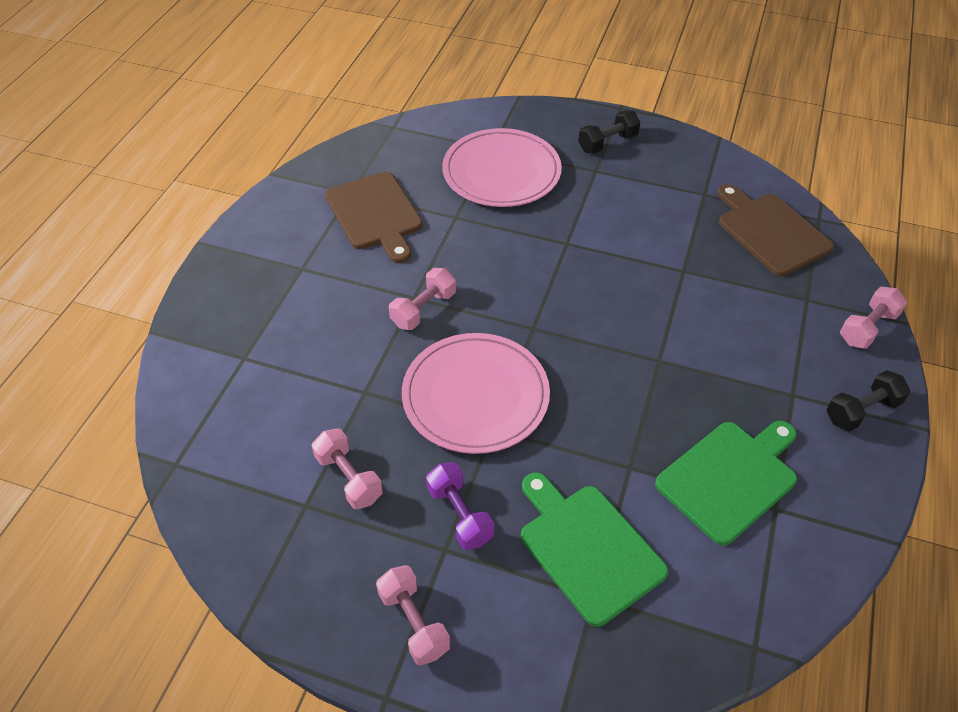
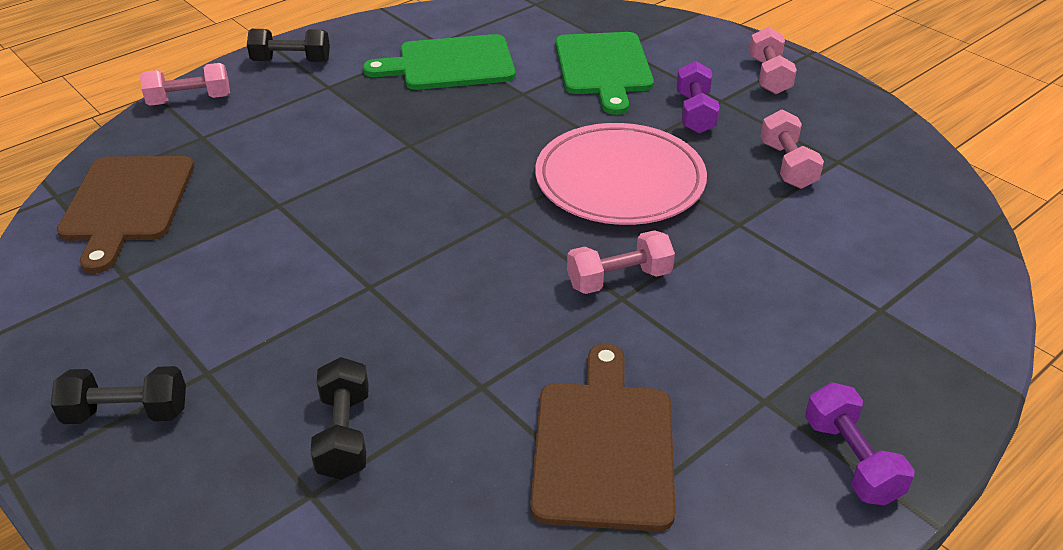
camera: 150 degrees left, 10 degrees down
pink plate [442,128,562,207] -> black dumbbell [310,357,369,480]
none -> purple dumbbell [805,382,915,506]

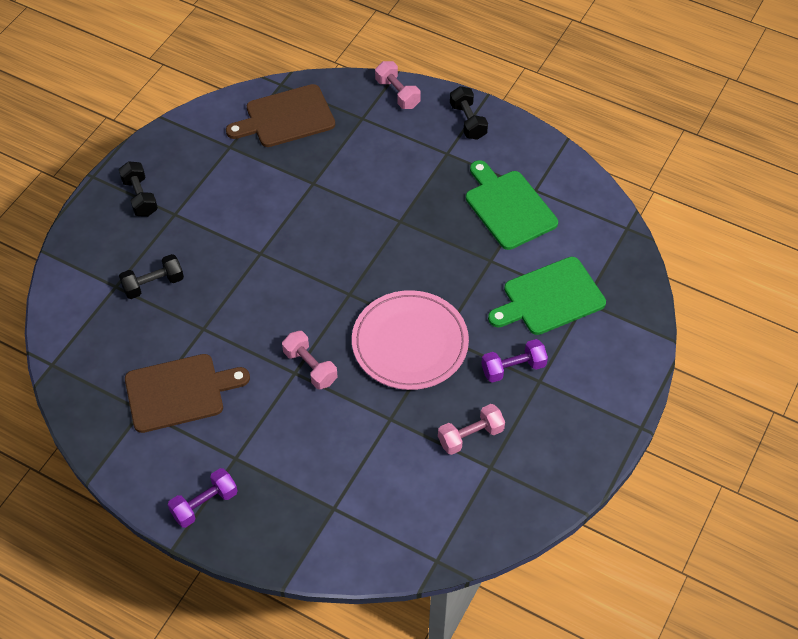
camera: 70 degrees right, 15 degrees up
pink dumbbell [749,27,797,94] -> none

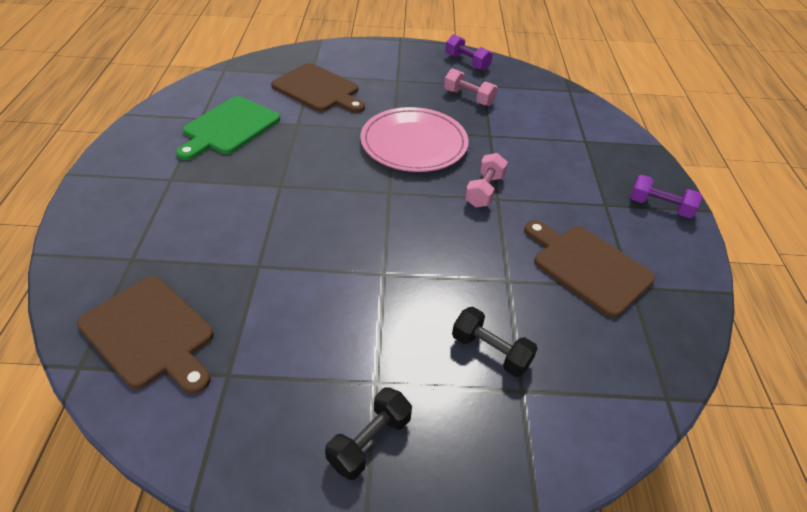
camera: 120 degrees left, 10 degrees down
pink dumbbell [375,61,421,109] -> none
black dumbbell [450,86,488,140] -> none
purple dumbbell [481,339,548,383] -> purple dumbbell moved to [445,34,493,71]
green cutting board [488,257,606,335] -> brown cutting board [271,63,365,113]

